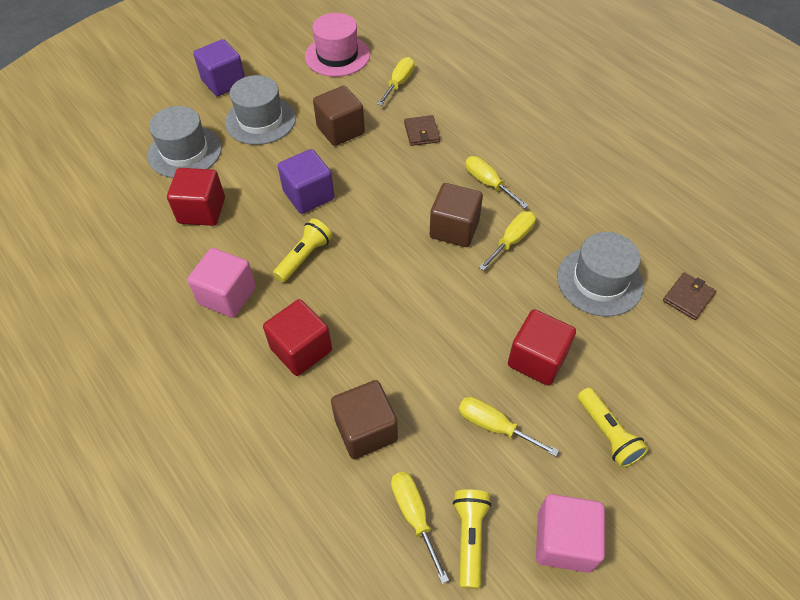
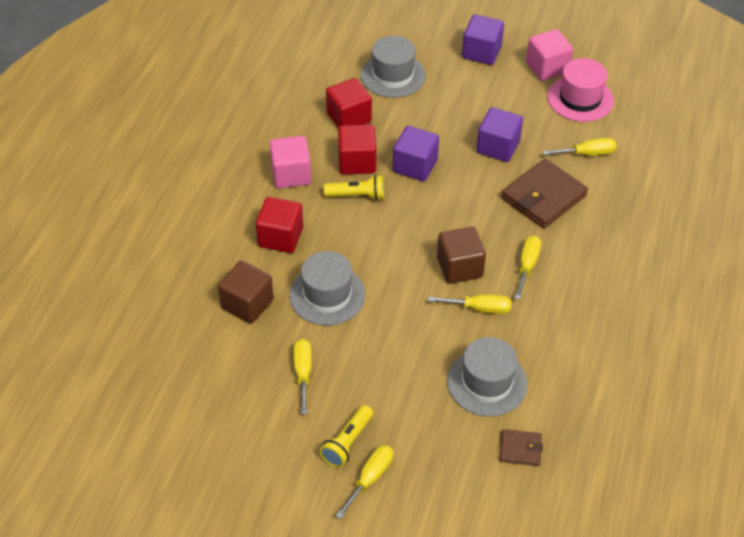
camera: 55 degrees right, 5 degrees down
grey hat [225,75,296,145] -> grey hat moved to [289,251,365,326]
brown cube [313,86,365,146] -> purple cube [476,107,523,162]
yellow screwdriver [391,472,449,584] -> yellow screwdriver moved to [336,445,393,519]
brown wallet [404,115,440,146] -> brown wallet [501,159,588,228], size x1.94
yellow flashlight [453,489,491,589] -> none
red cube [508,309,576,385] -> red cube moved to [338,125,377,175]
pink cube [536,494,605,573] -> pink cube moved to [526,29,573,81]

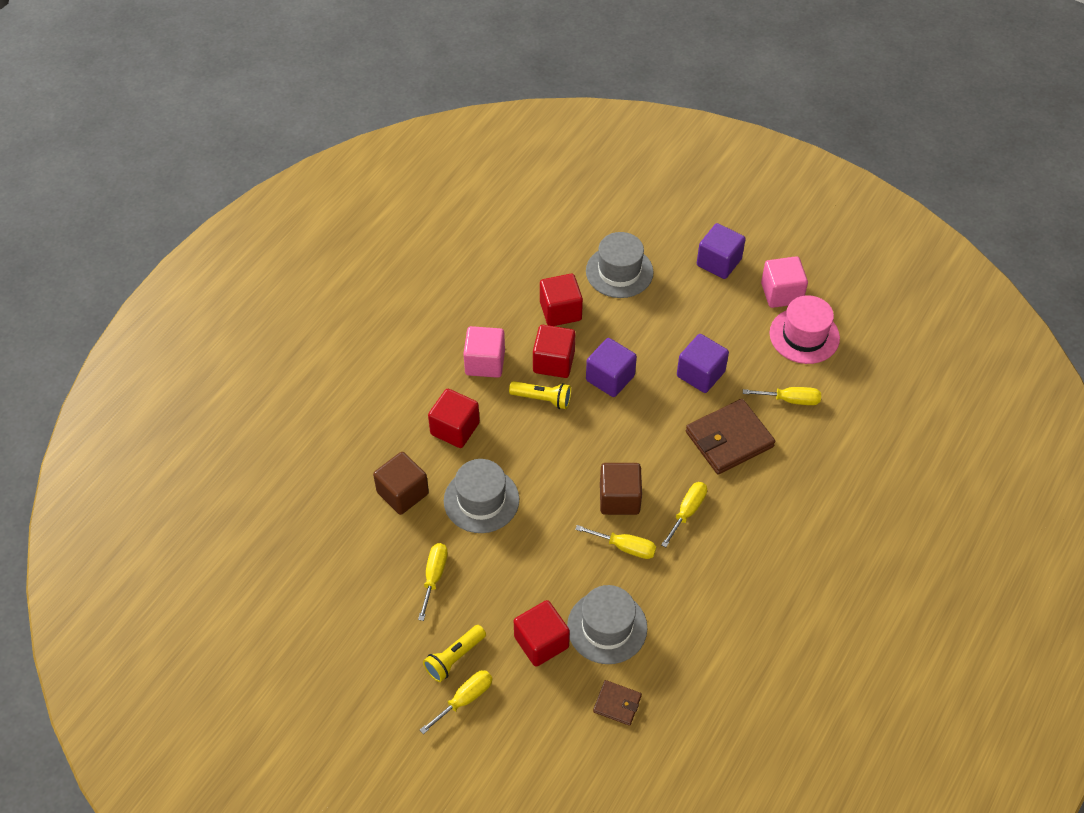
camera: 15 degrees right, 5 degrees up
none -> red cube [514,600,570,667]

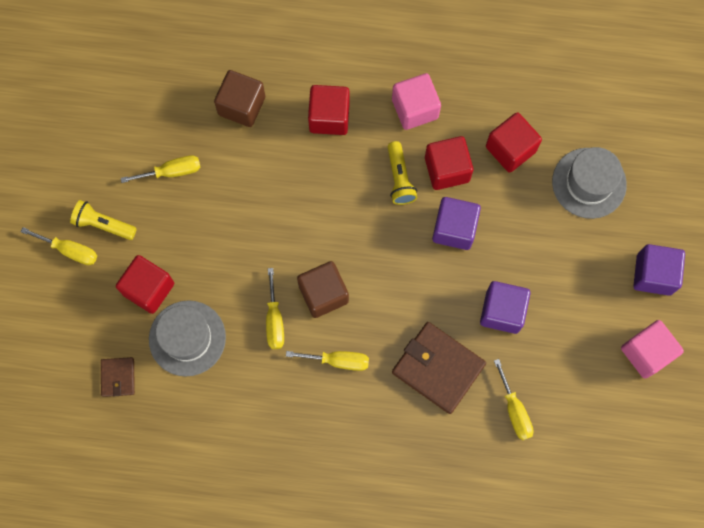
camera: 65 degrees right, 20 degrees up
grey hat [444,459,519,533] -> none
pink hat [770,295,840,364] -> none

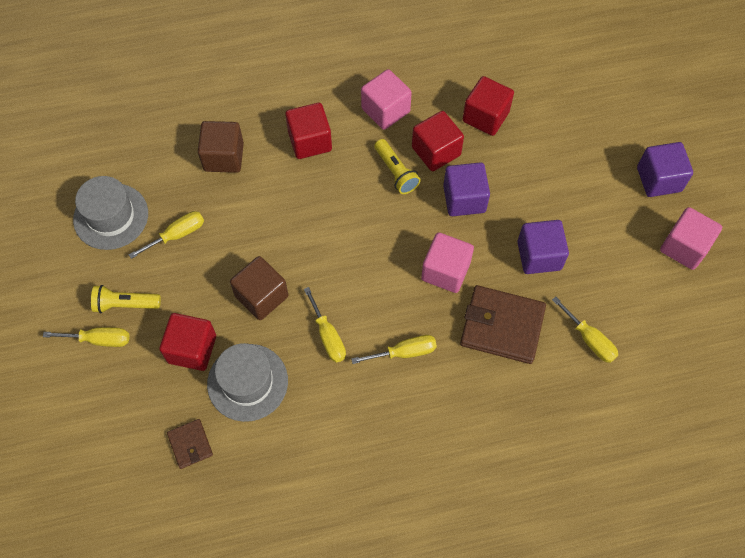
camera: 20 degrees left, 10 degrees down
brown cube [297,261,349,318] -> brown cube moved to [230,256,288,320]
grey hat [552,147,627,219] -> grey hat moved to [73,176,148,250]
none -> pink cube [421,232,474,293]

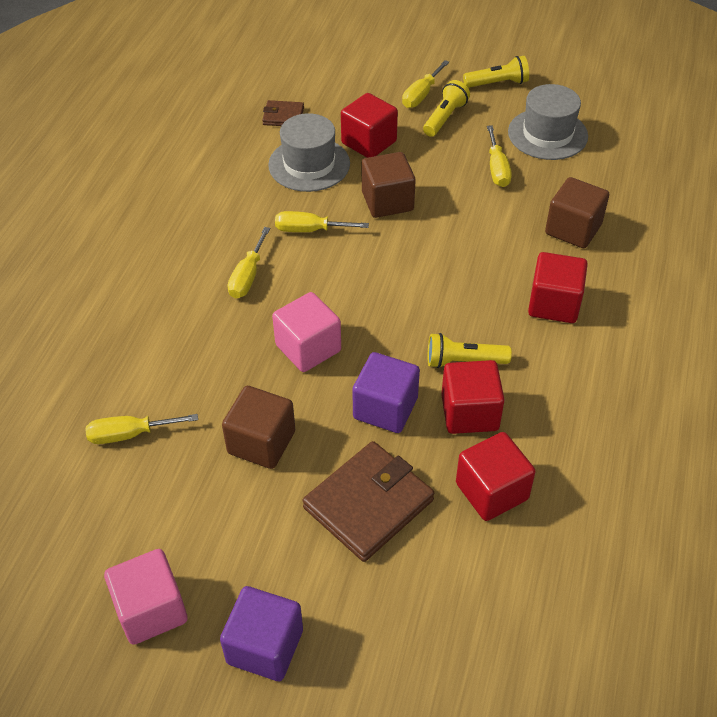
camera: 120 degrees right, 15 degrees down
pink cube [361,69,412,130] -> none
brown wallet [460,285,546,364] -> brown wallet moved to [302,441,434,562]
purple cube [517,220,569,274] -> brown cube [222,386,295,469]
none -> yellow flashlight [463,56,529,88]

